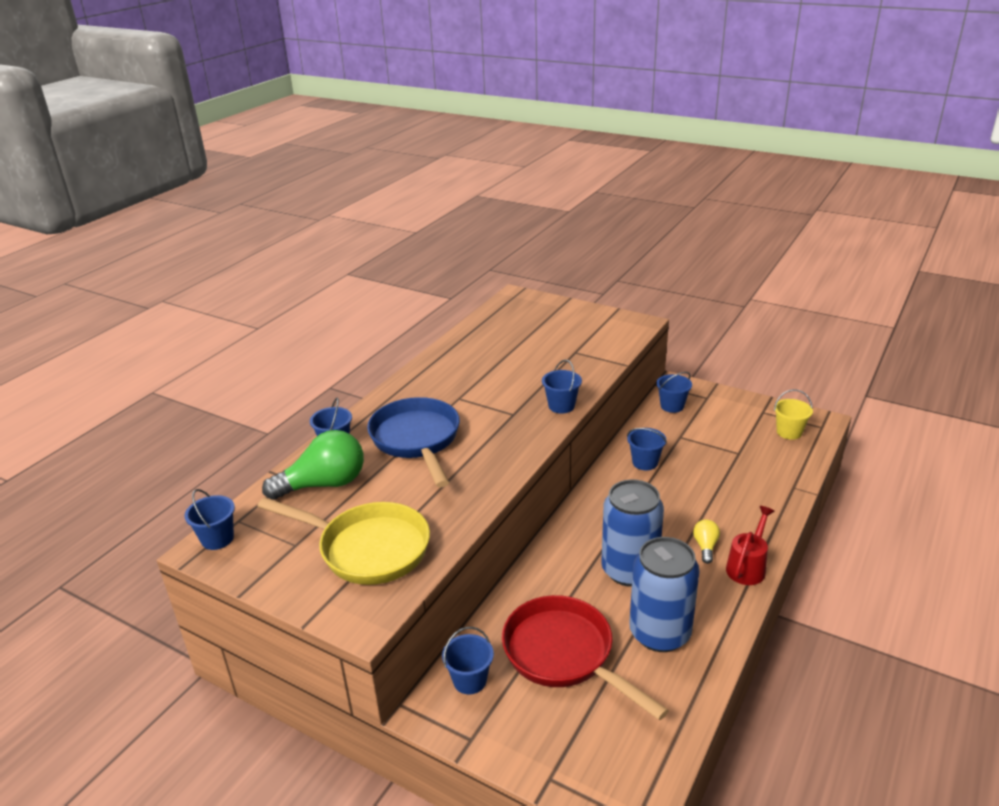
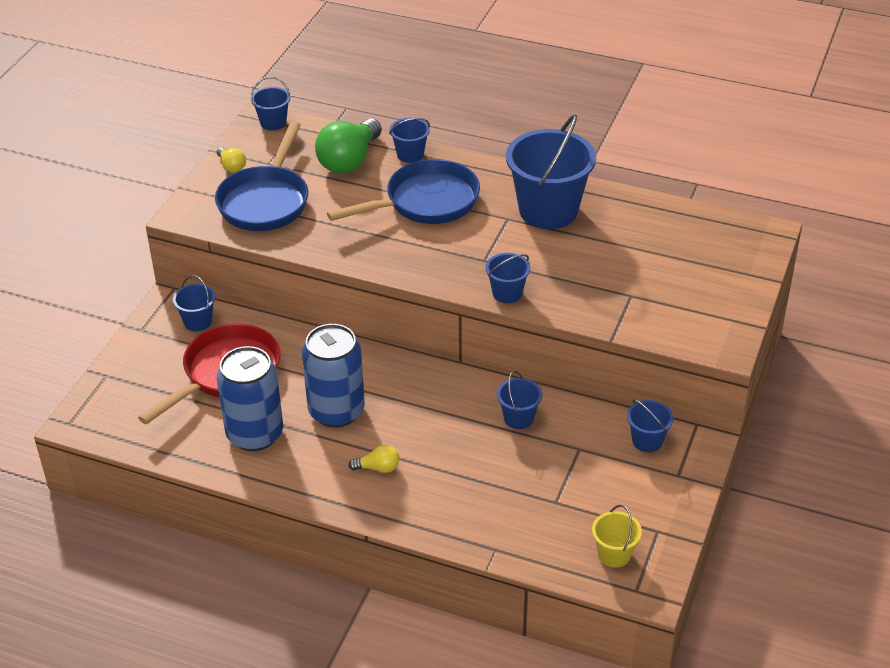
camera: 80 degrees right, 10 degrees up
yellow pan [257,497,430,585] -> blue pan [215,122,308,231]
green light bulb [262,430,364,500] -> green light bulb turned 60 degrees clockwise [315,119,382,173]
red watering can [726,506,775,585] -> none
none -> yellow light bulb [217,147,246,172]
none -> blue bucket [506,114,596,229]

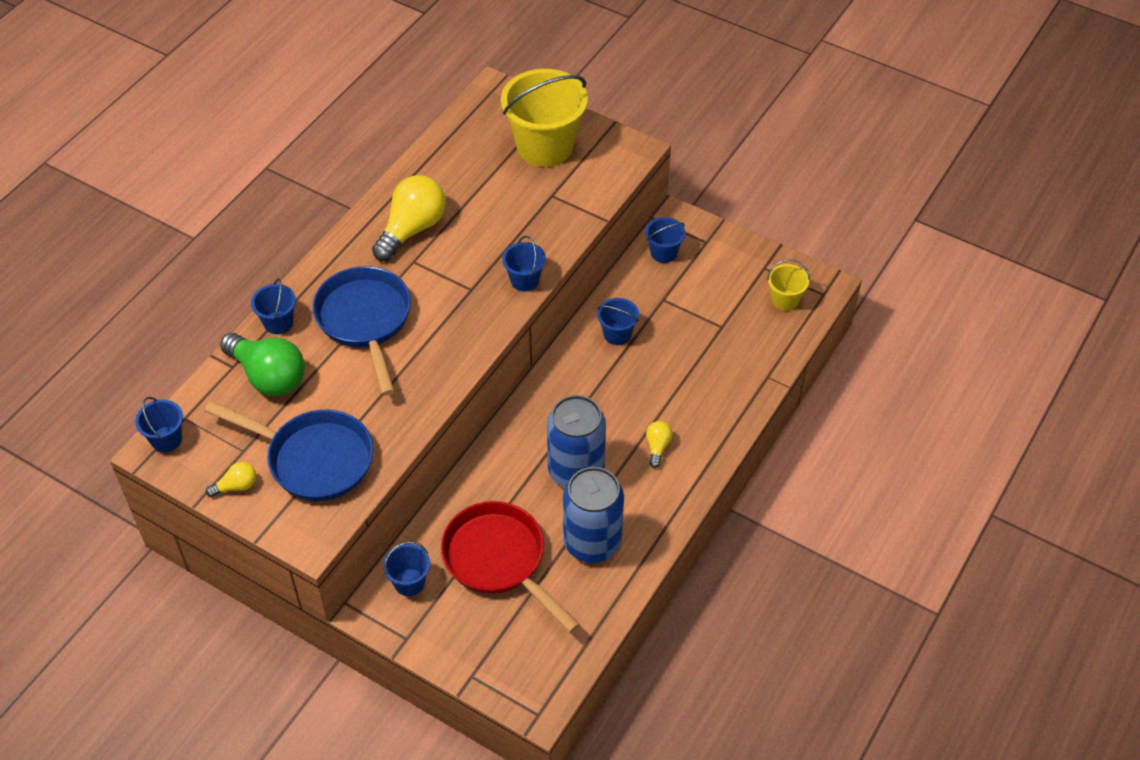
camera: 80 degrees left, 10 degrees up
blue bucket [506,114,596,229] -> yellow light bulb [372,175,446,261]
none -> yellow bucket [501,69,588,167]

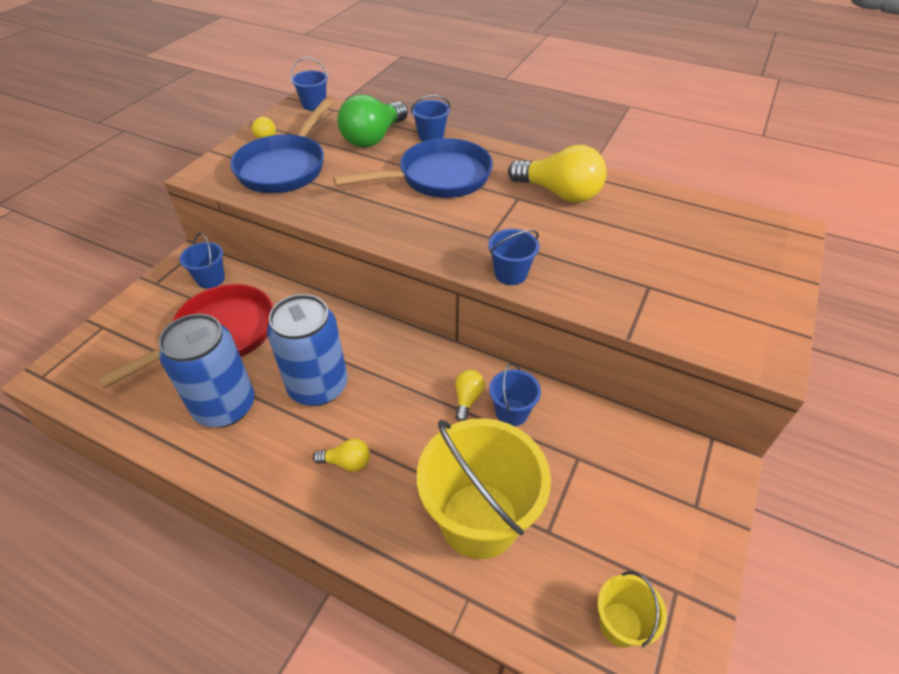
camera: 85 degrees right, 5 degrees down
yellow bucket [501,69,588,167] -> yellow bucket moved to [417,418,551,559]
blue bucket [645,217,686,263] -> none
none -> yellow light bulb [455,370,485,422]

